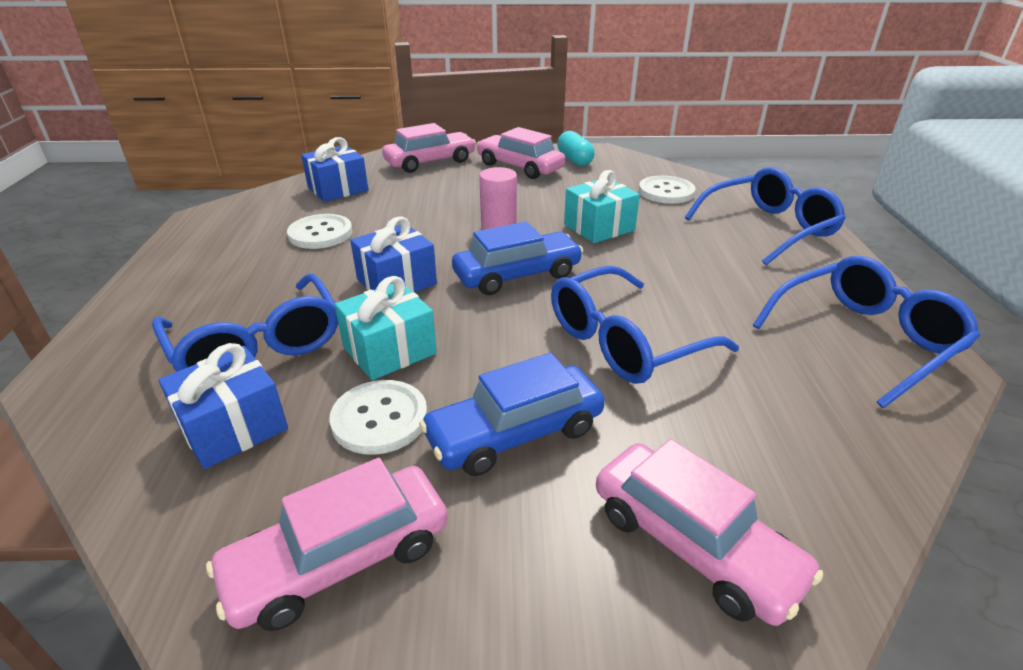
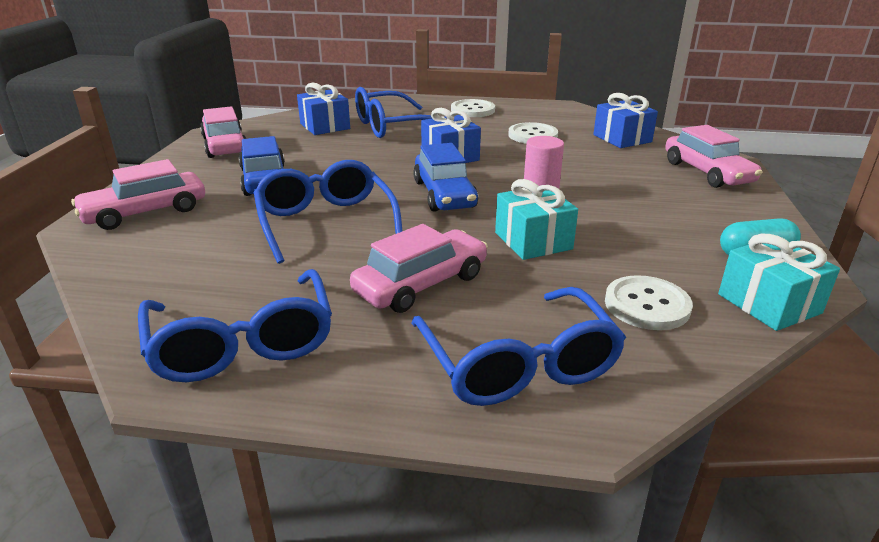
camera: 100 degrees right, 5 degrees down
white button [329,380,427,455] -> white button moved to [451,99,495,117]
turquoise gift [335,276,437,380] -> turquoise gift moved to [718,234,840,331]
pink car [476,127,565,179] -> pink car moved to [350,224,488,313]

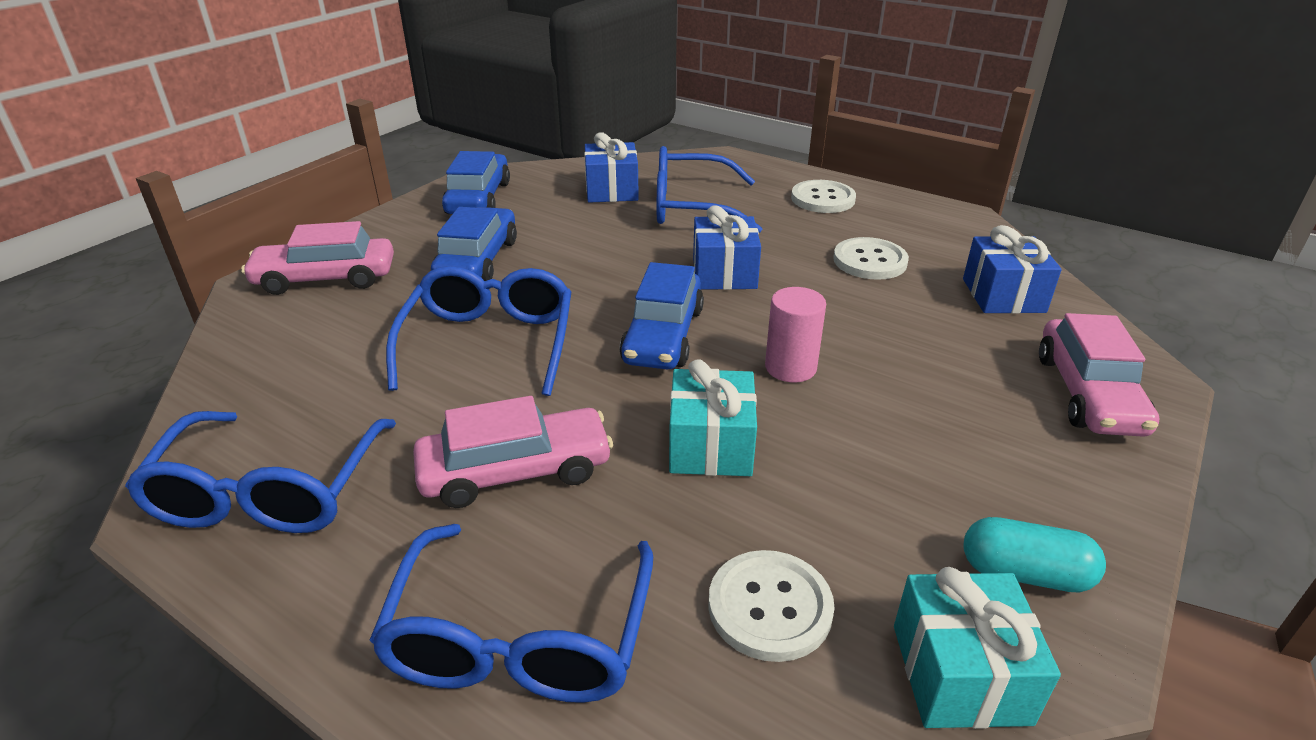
camera: 25 degrees right, 5 degrees up
pink car [200,106,246,158] -> blue car [442,151,510,214]

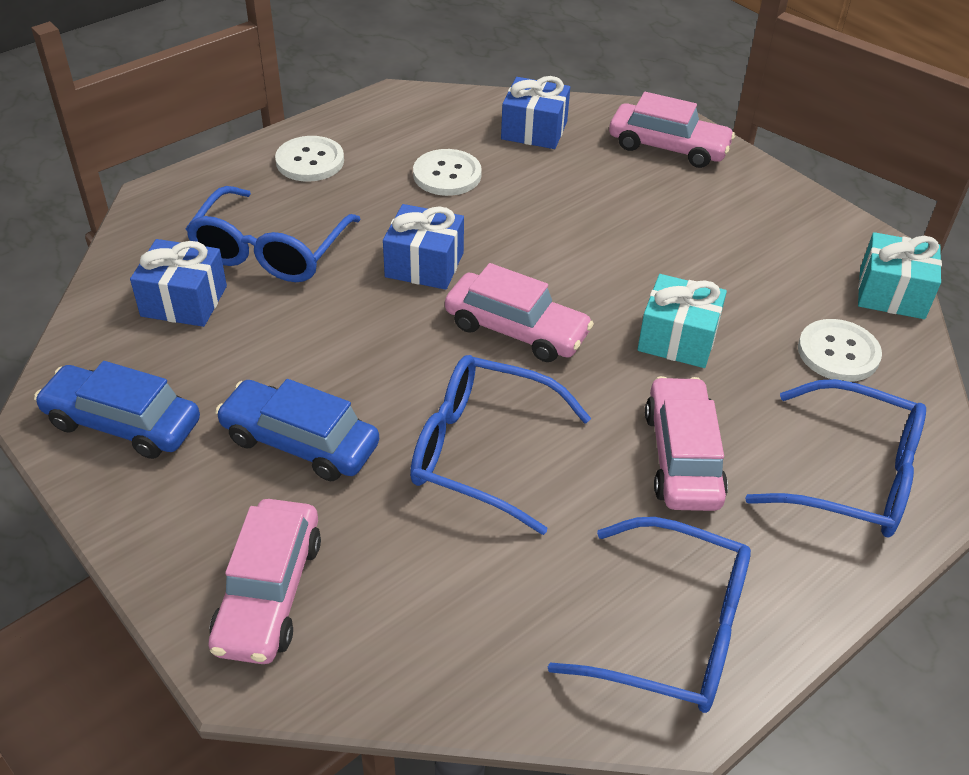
camera: 75 degrees left, 10 degrees up
blue car [620,262,704,370] -> pink car [445,263,594,362]
pink cylinder [765,287,826,382] -> none
turquoise capsule [963,517,1106,592] -> none

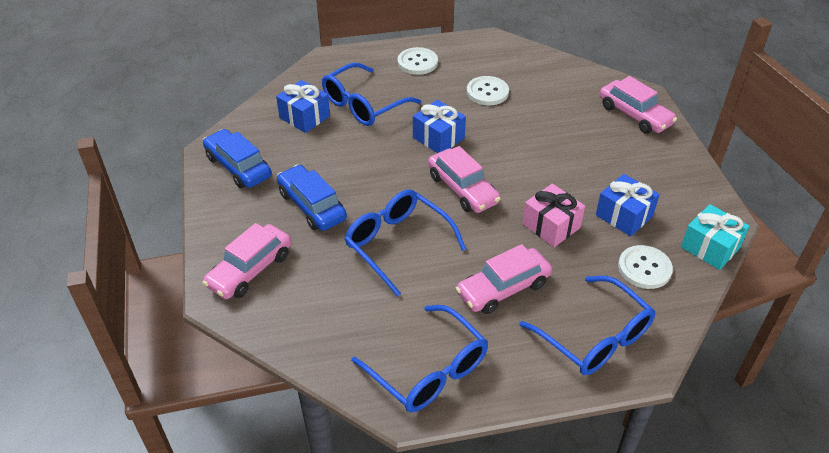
camera: 30 degrees right, 0 degrees up
blue gift [501,76,570,149] -> blue gift moved to [596,174,660,236]
turquoise gift [638,274,727,368] -> pink gift [522,184,585,247]
pink car [645,376,728,511] -> pink car turned 150 degrees counterclockwise [455,244,552,314]

